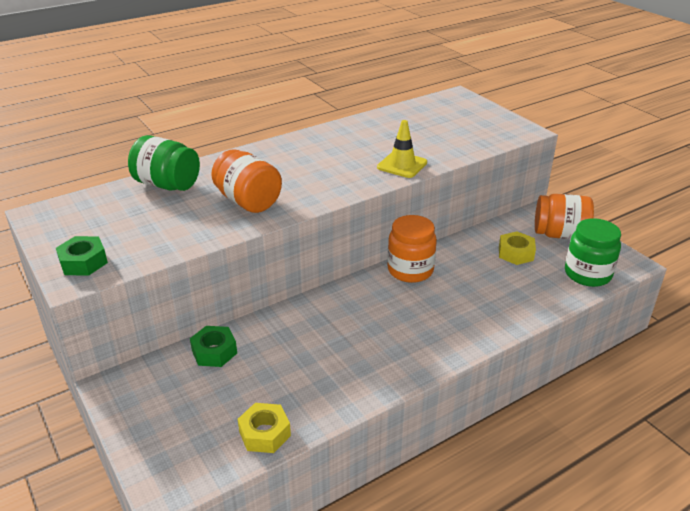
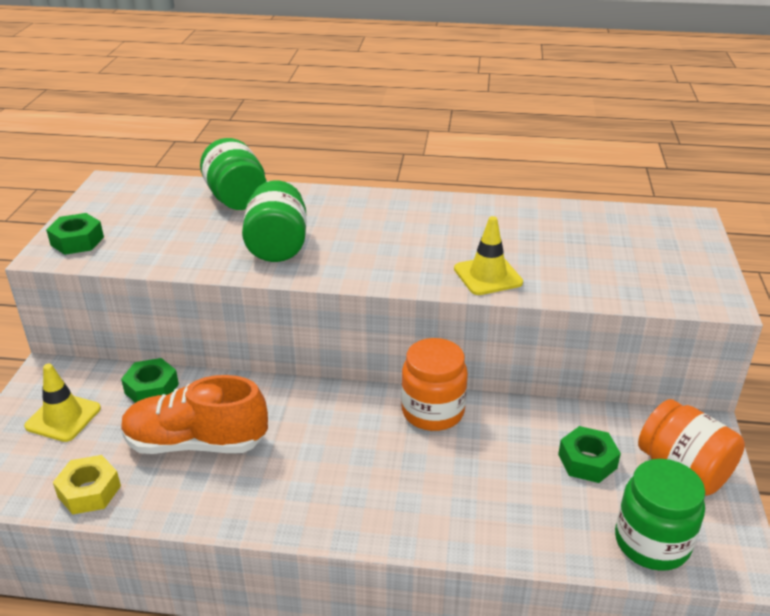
camera: 40 degrees right, 0 degrees up
orange jar [211,149,282,213] -> green jar [242,180,307,262]
yellow nut [499,231,536,265] -> green nut [558,426,621,483]
none -> yellow traffic cone [24,364,101,442]
none -> orange shoe [121,375,268,454]

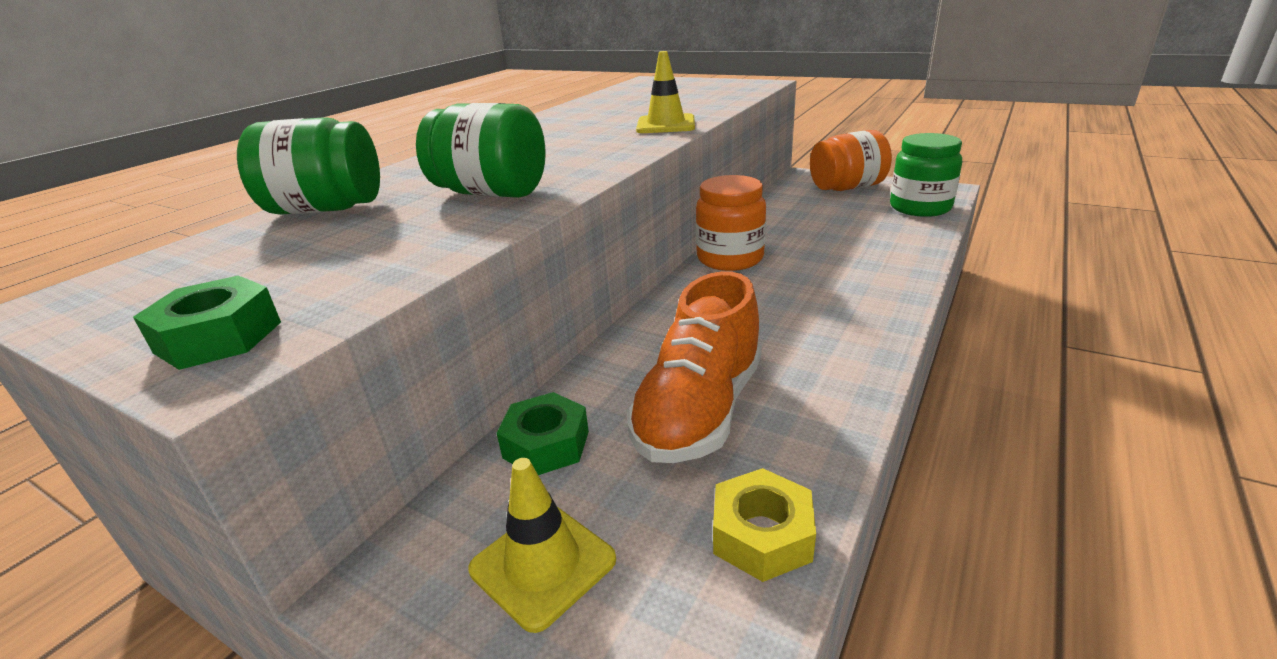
camera: 65 degrees left, 5 degrees down
green nut [558,426,621,483] -> none

